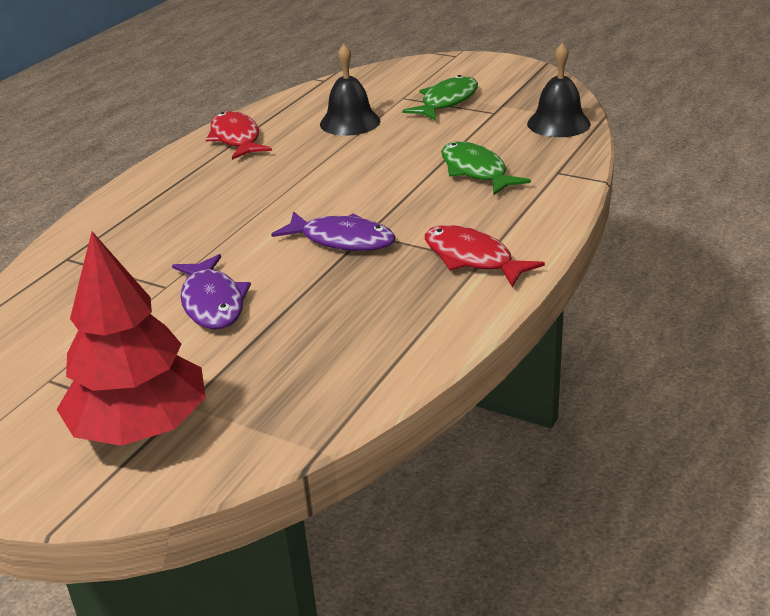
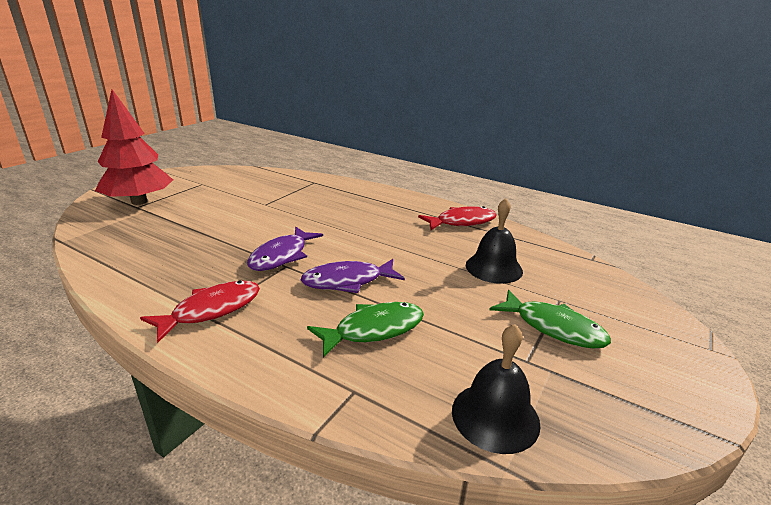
camera: 90 degrees right, 5 degrees down
purple fish [172,254,251,329] -> purple fish moved to [301,259,405,293]

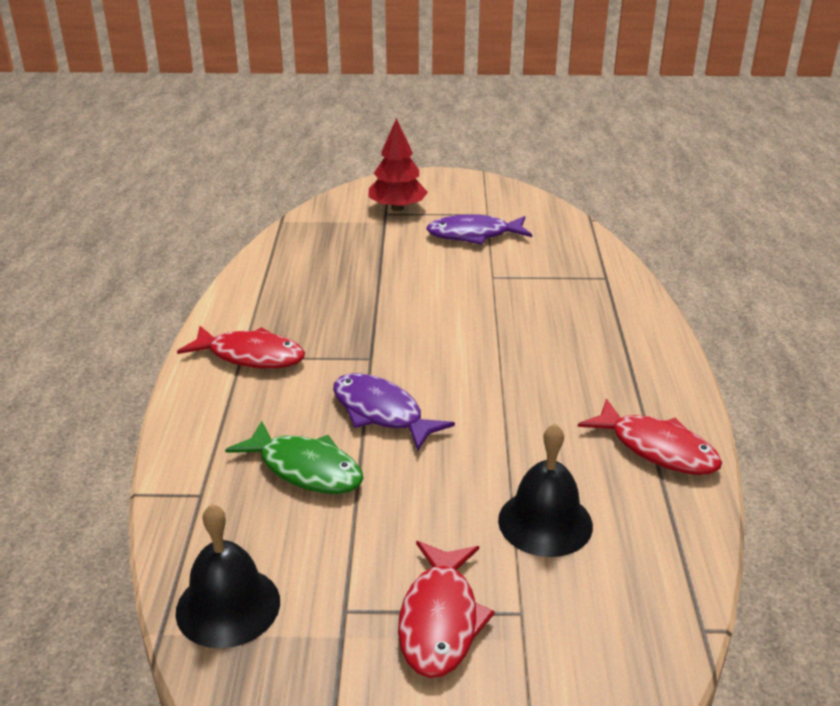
camera: 60 degrees right, 5 degrees up
red tree [95,89,173,205] -> red tree [368,118,428,211], size x0.66
purple fish [247,227,323,271] -> purple fish moved to [426,214,532,245]
green fish [489,290,611,349] -> red fish [398,541,495,678]

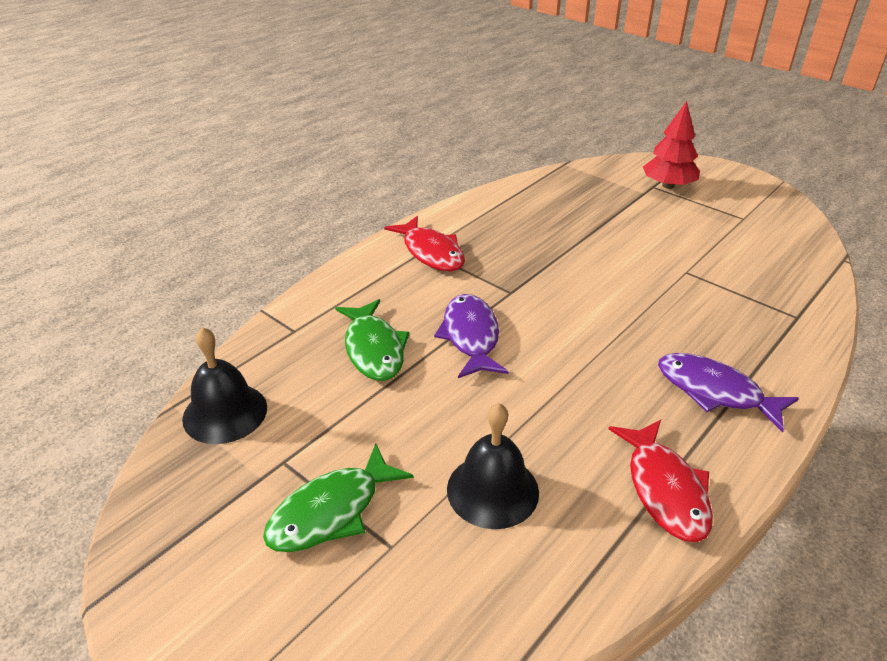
camera: 40 degrees right, 5 degrees up
red fish [398,541,495,678] -> green fish [263,443,413,552]
purple fish [426,214,532,245] -> purple fish moved to [658,353,799,432]

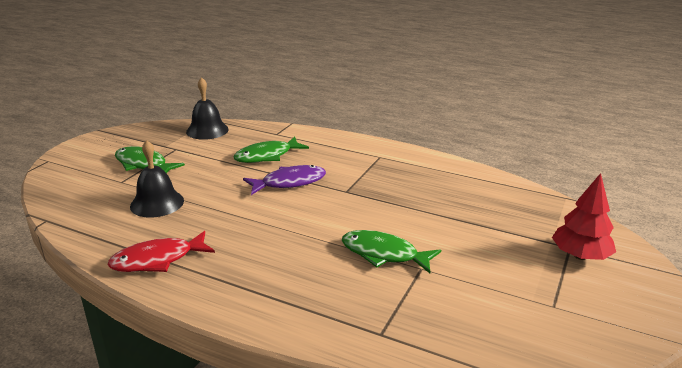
camera: 75 degrees right, 10 degrees down
red fish [384,216,465,271] -> none
purple fish [658,353,799,432] -> none
none -> green fish [342,230,441,273]

